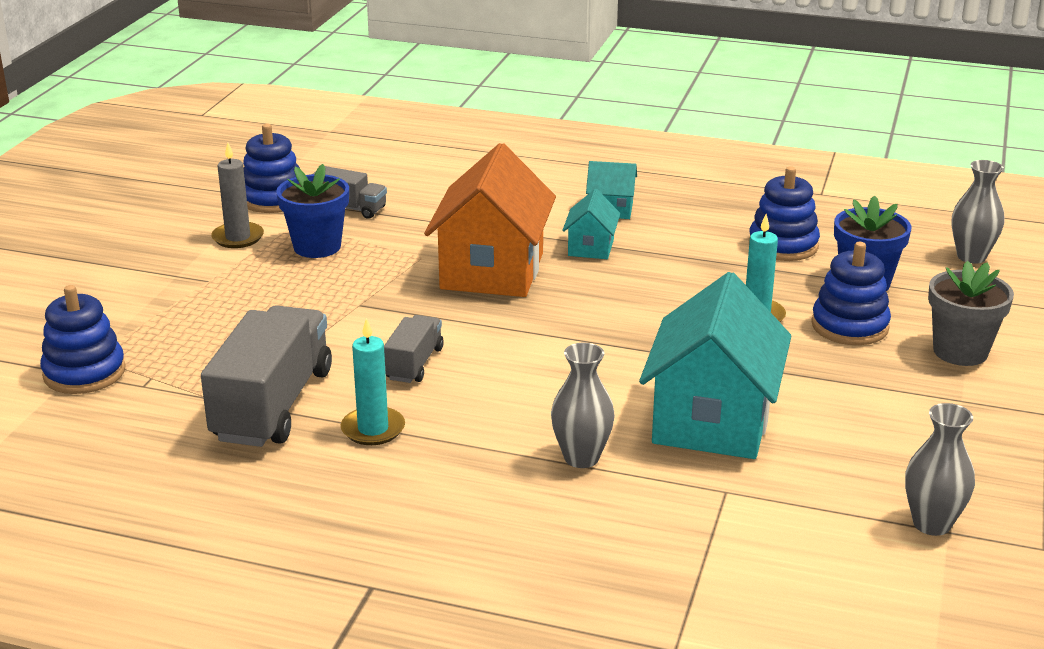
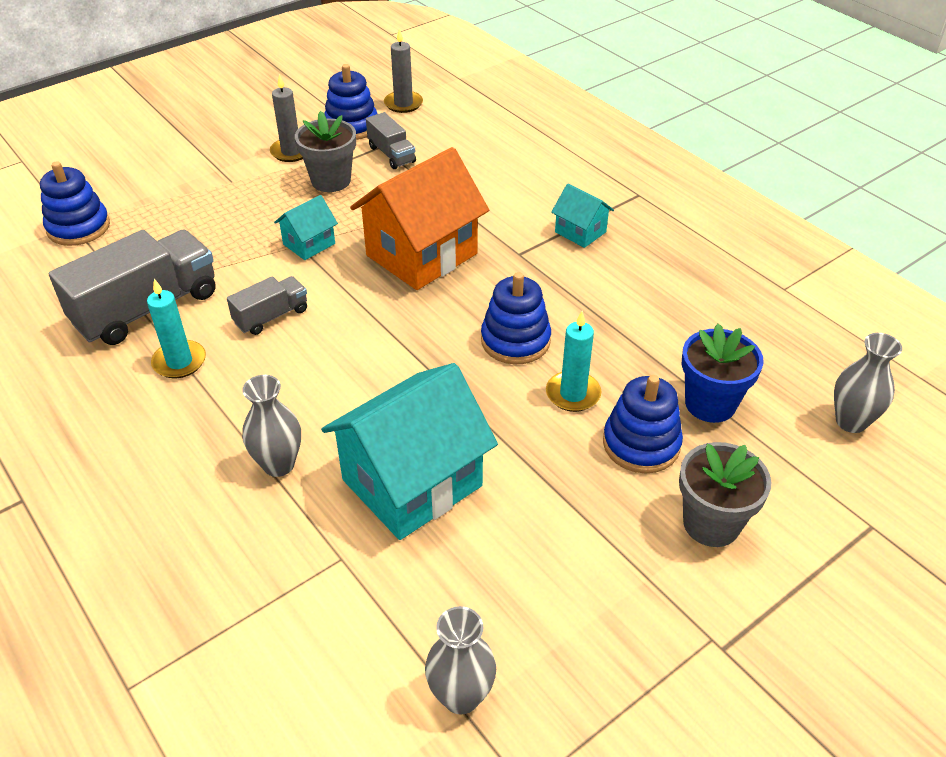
camera: 35 degrees right, 15 degrees up
blue flower pot [276,164,349,258] -> grey flower pot [295,111,356,192]
turquoise house [562,189,620,259] -> turquoise house moved to [274,195,338,260]
blue stacking toy [749,166,820,261] -> blue stacking toy moved to [481,272,551,365]
none -> grey candle [384,29,423,113]

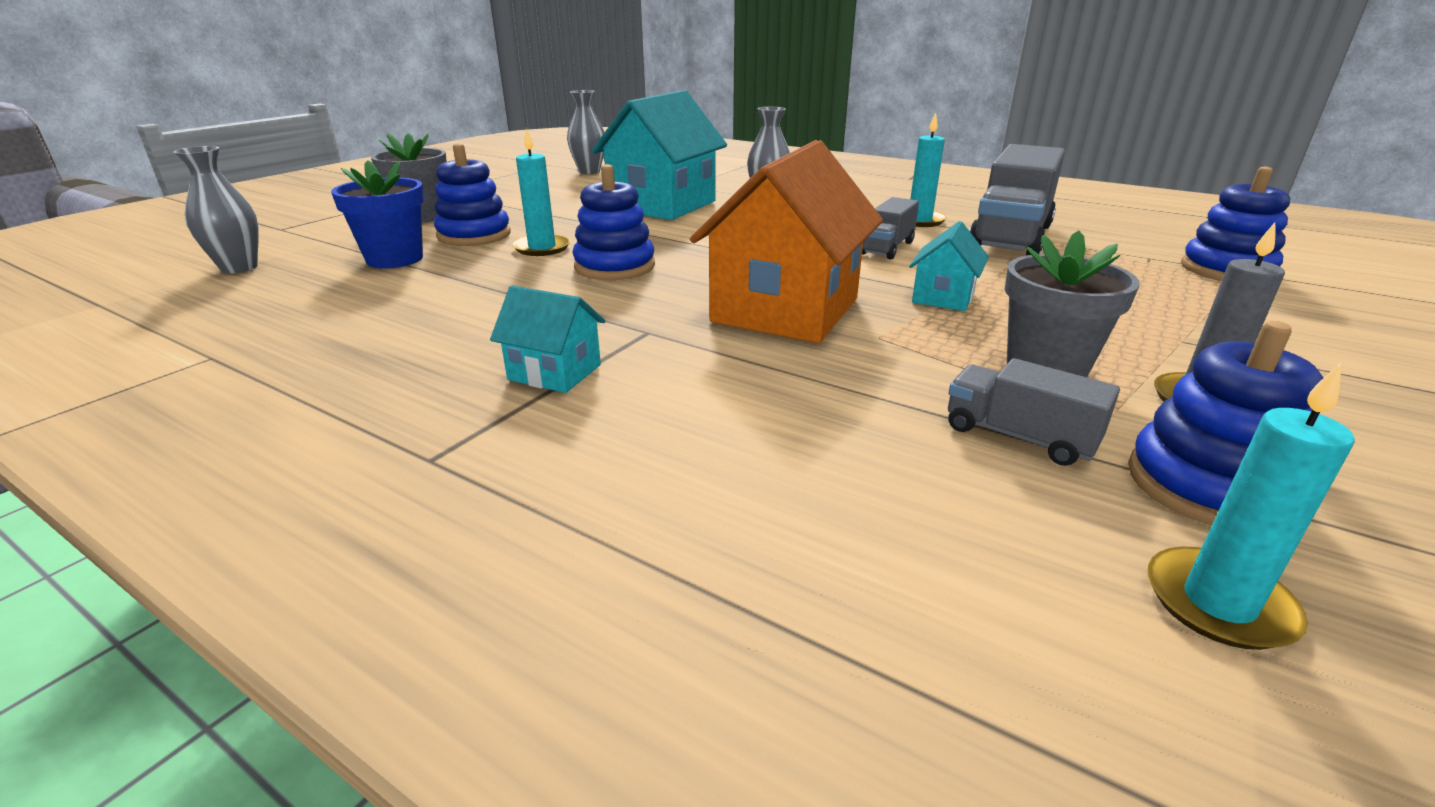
camera: 160 degrees right, 15 degrees down
grey candle [384,29,423,113] -> turquoise candle [1148,363,1355,650]

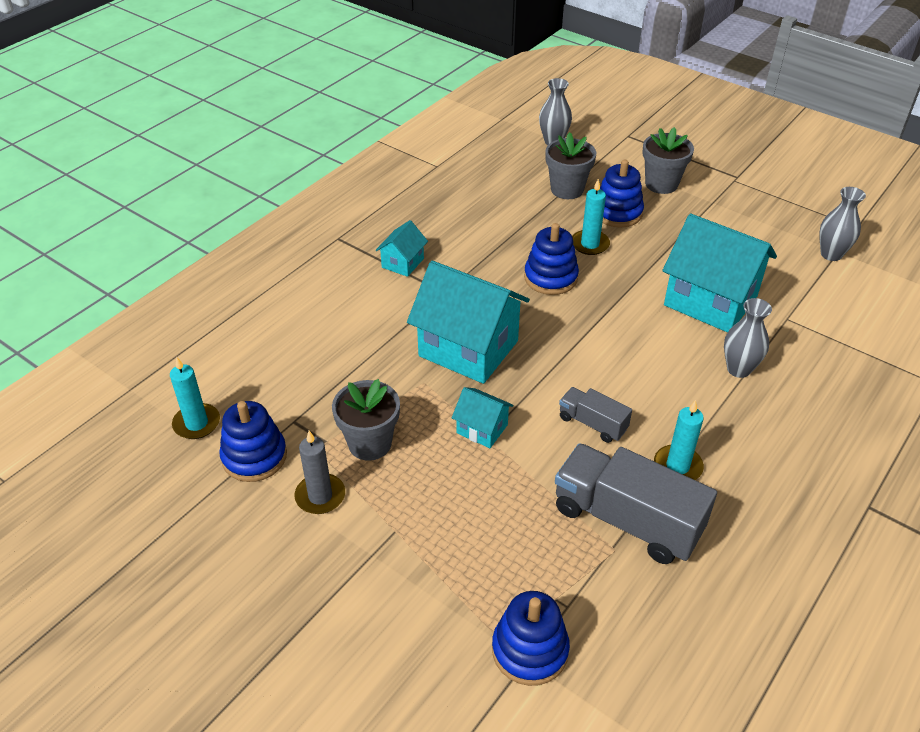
camera: 95 degrees right, 15 degrees up
blue flower pot [331,160,424,269] -> grey flower pot [545,132,596,199]
orange house [690,140,883,343] -> turquoise house [407,261,530,384]
grey truck [948,358,1120,466] -> none

